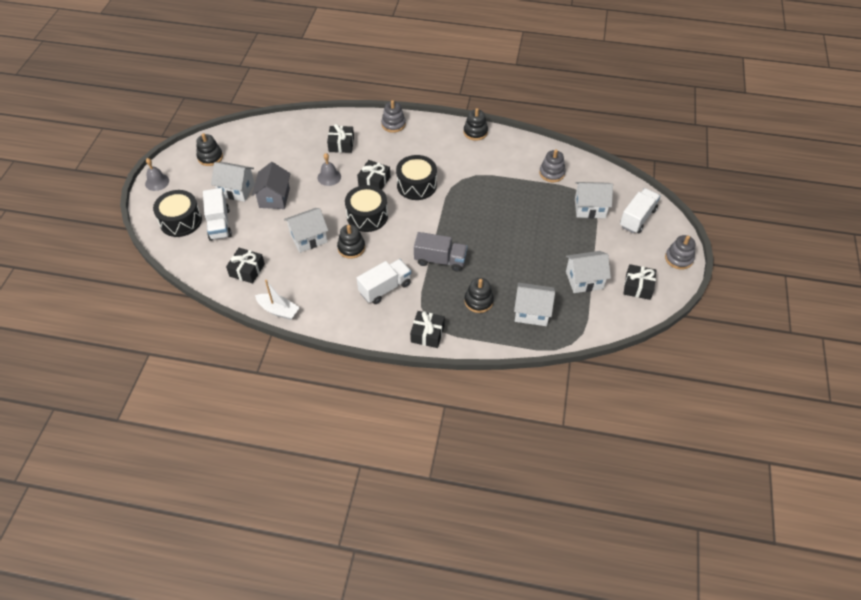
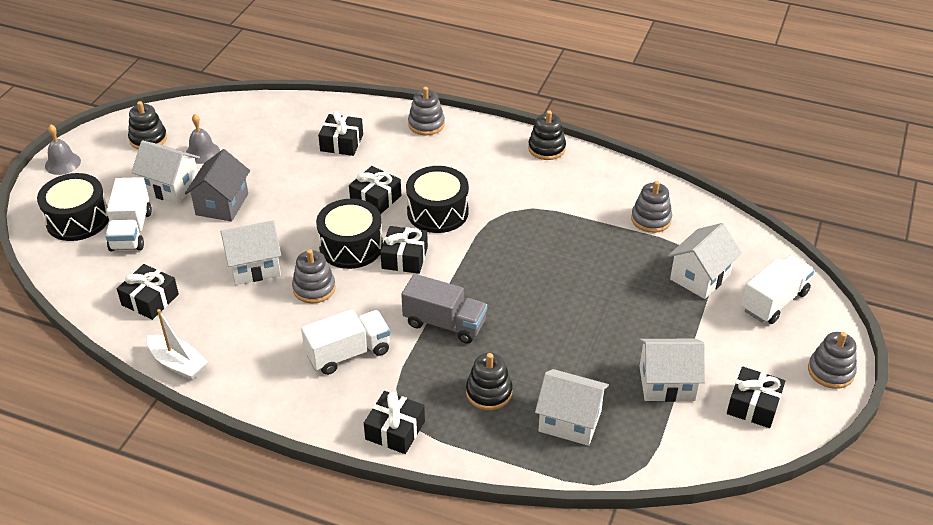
camera: 10 degrees right, 10 degrees down
grey bell [318,153,341,186] -> grey bell moved to [186,114,220,164]
black stacking toy [337,224,365,259] -> grey stacking toy [292,249,336,304]
white house [575,182,613,218] -> white house turned 60 degrees counterclockwise [668,223,742,299]
none -> black gift [380,226,428,274]

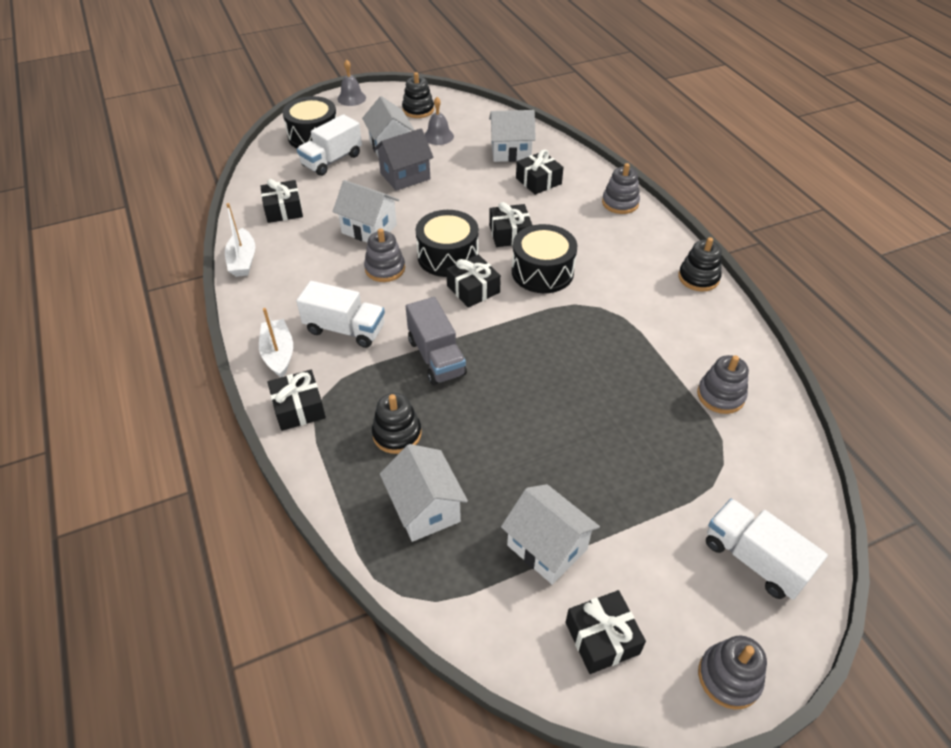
camera: 45 degrees right, 5 degrees up
white house [668,223,742,299] -> white house moved to [489,110,536,162]
white truck [742,255,814,324] -> white truck turned 135 degrees counterclockwise [706,499,828,600]
none -> white boat [259,308,293,377]

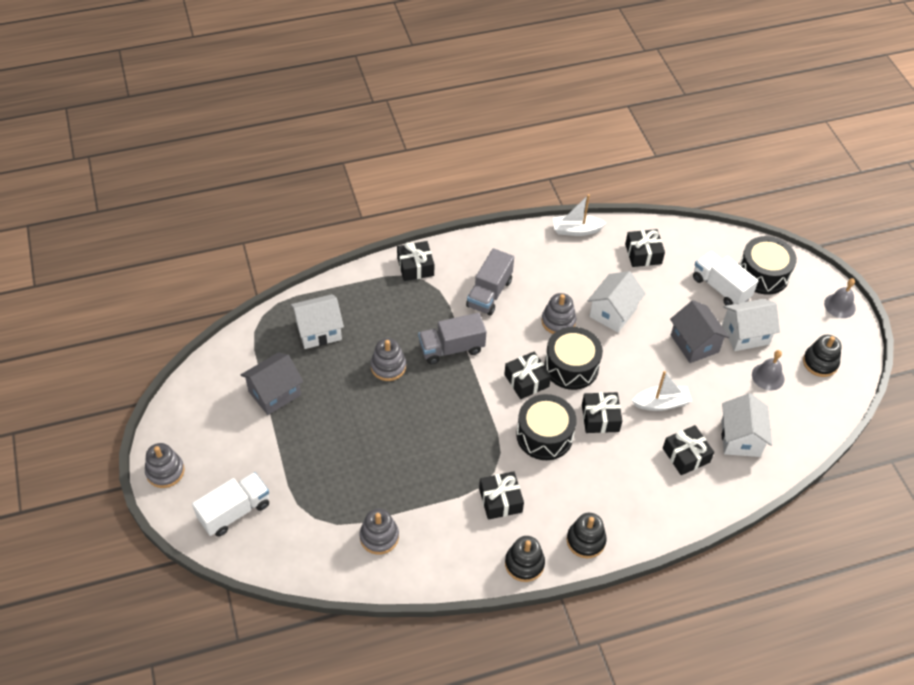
camera: 95 degrees right, 5 degrees up
white boat [259,308,293,377] -> white boat moved to [632,371,692,411]
white truck [296,281,385,348] -> grey truck [466,248,514,316]
black stacking toy [372,393,422,454] -> black stacking toy moved to [567,513,607,558]
white house [501,484,600,585] -> grey house [241,352,303,415]
black gift [566,590,646,674] -> black gift moved to [479,471,524,520]
grey stacking toy [602,163,640,214] -> grey stacking toy moved to [370,338,406,381]

